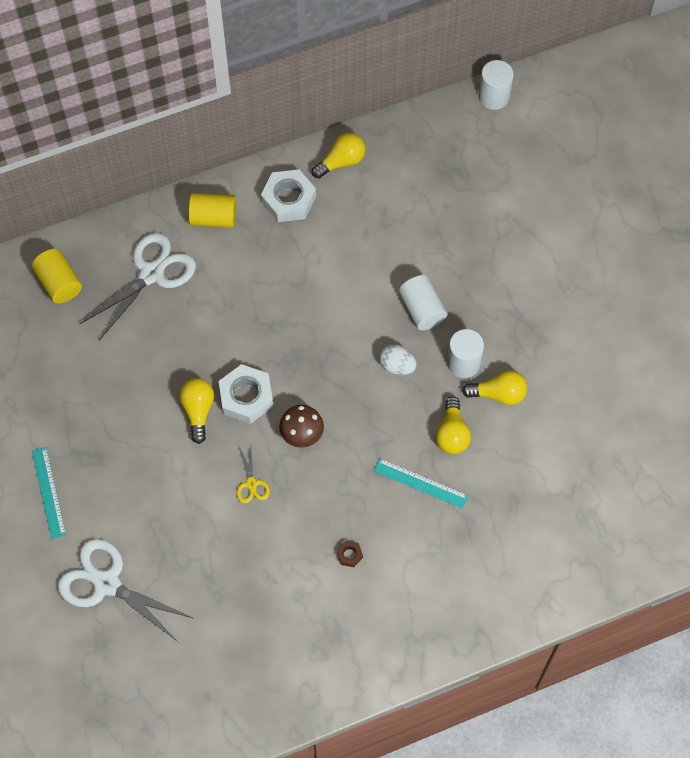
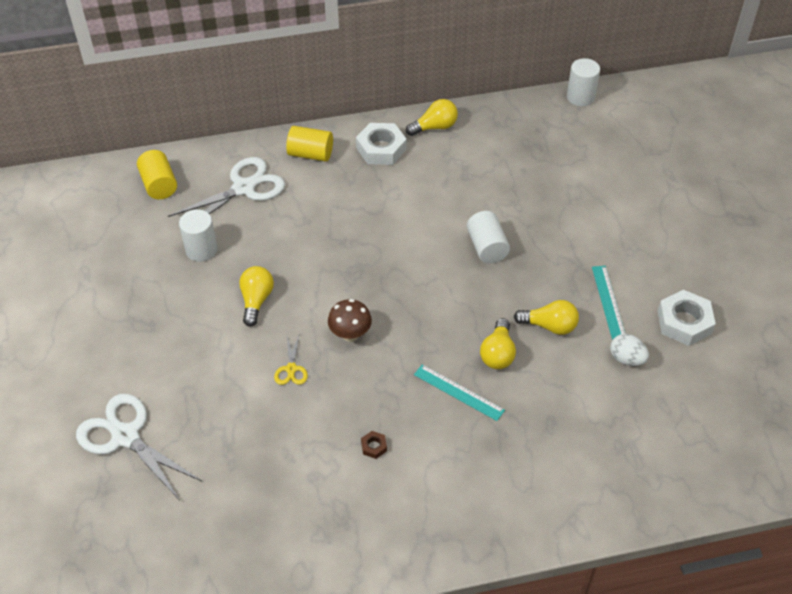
camera: 10 degrees right, 15 degrees down
turquoise ruler [32,447,66,539] -> turquoise ruler moved to [592,266,625,340]
white nut [219,364,273,424] -> white nut moved to [658,290,716,346]
white egg [379,344,417,375] -> white egg moved to [610,334,649,366]
white cylinder [447,329,484,378] -> white cylinder moved to [179,209,217,262]

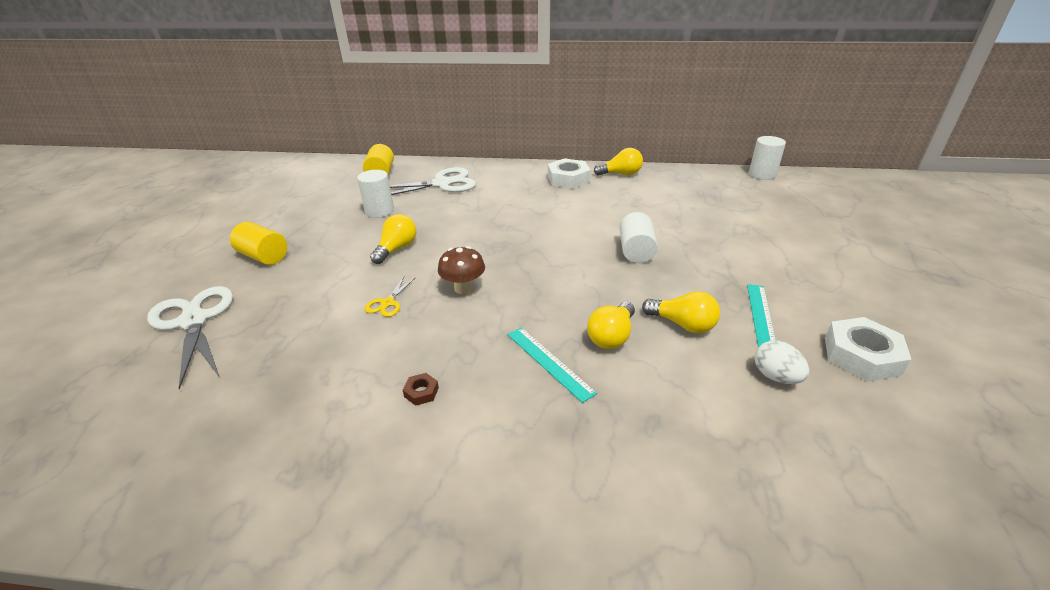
camera: 20 degrees right, 15 degrees down
yellow cylinder [286,126,333,162] -> yellow cylinder moved to [230,222,287,265]

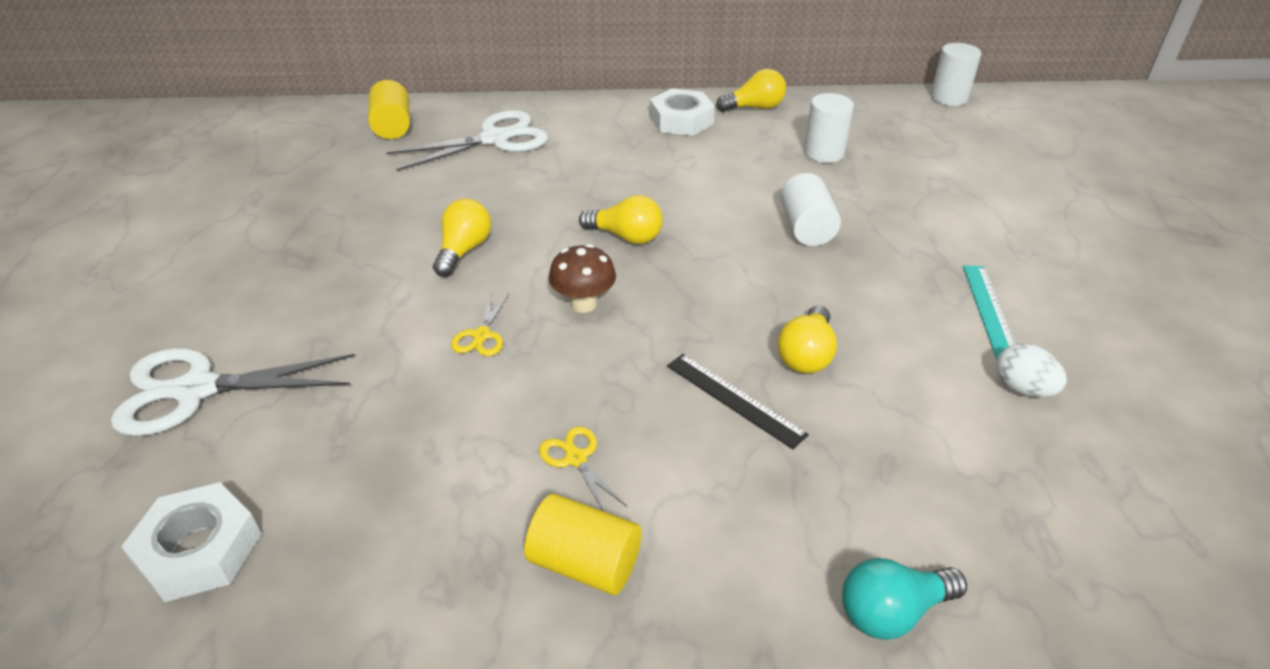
camera: 10 degrees left, 5 degrees up
white scissors [147,286,233,390] -> white scissors turned 60 degrees counterclockwise [111,348,355,436]
yellow cylinder [230,222,287,265] -> yellow cylinder moved to [524,494,641,595]
white cylinder [357,170,394,218] -> white cylinder moved to [804,93,854,163]
brown nut [403,373,439,406] -> yellow scissors [539,426,627,511]
turquoise ruler [507,327,597,403] -> black ruler [667,354,809,449]
yellow light bulb [642,291,720,333] -> yellow light bulb moved to [579,195,663,244]
white nut [825,317,912,382] -> white nut moved to [121,482,262,602]
none -> turquoise light bulb [842,558,967,640]

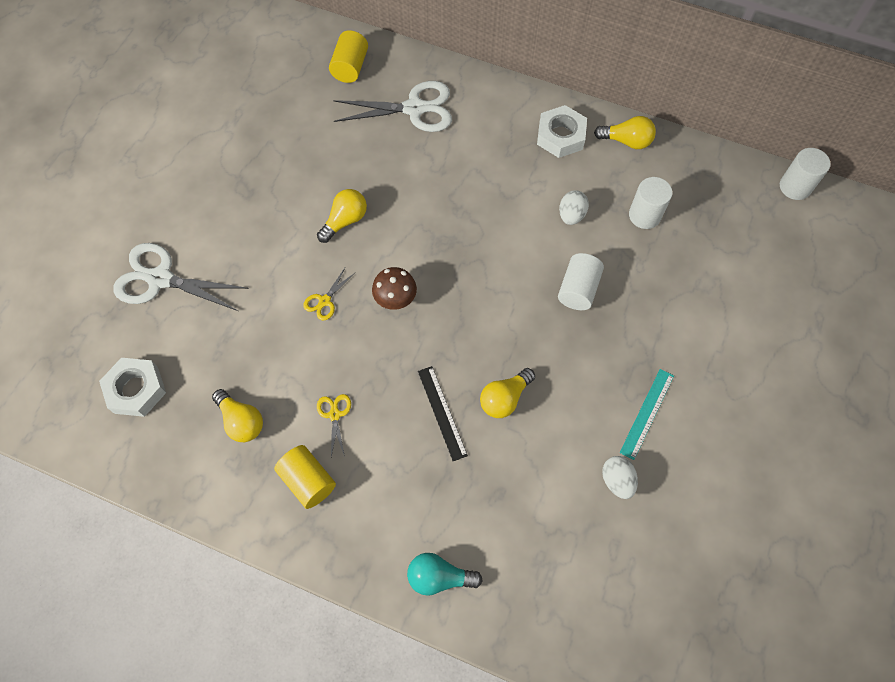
camera: 25 degrees right, 25 degrees up
yellow light bulb [579,195,663,244] -> yellow light bulb moved to [212,389,263,442]
none -> white egg [559,190,589,225]

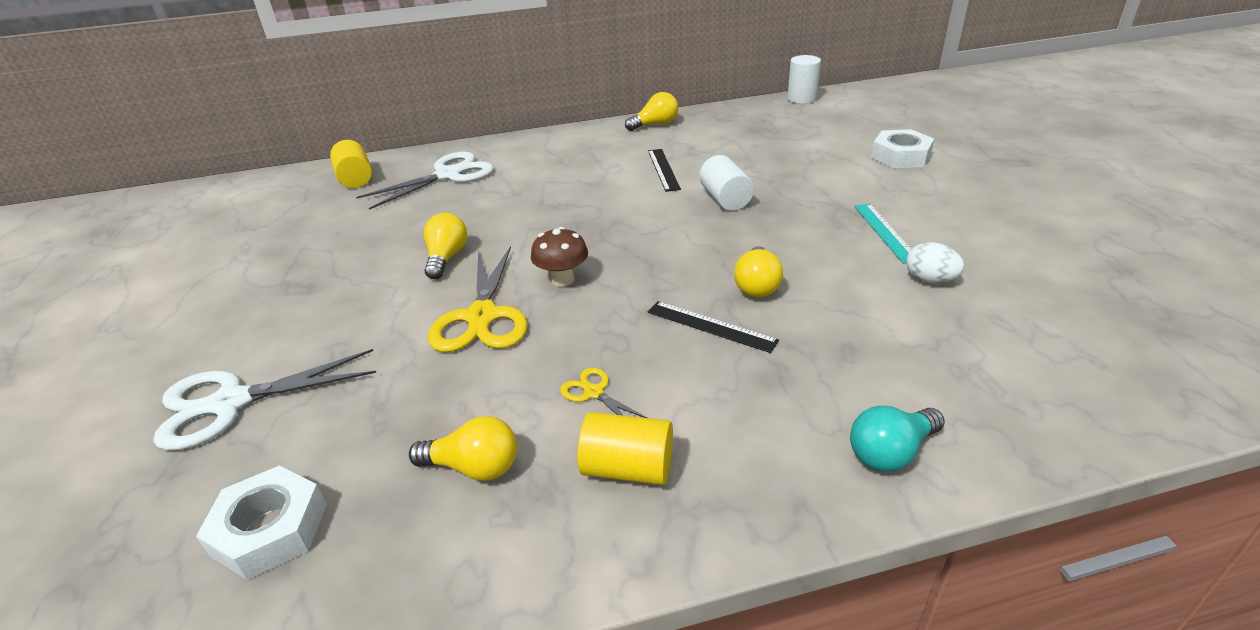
camera: 35 degrees left, 30 degrees down
yellow scissors [303,268,355,320] -> yellow scissors [428,246,528,352], size x2.14
white nut [537,105,587,158] -> white nut moved to [871,129,934,168]
white egg [559,190,589,225] -> black ruler [648,149,681,192]
white cylinder [629,177,673,229] -> none

